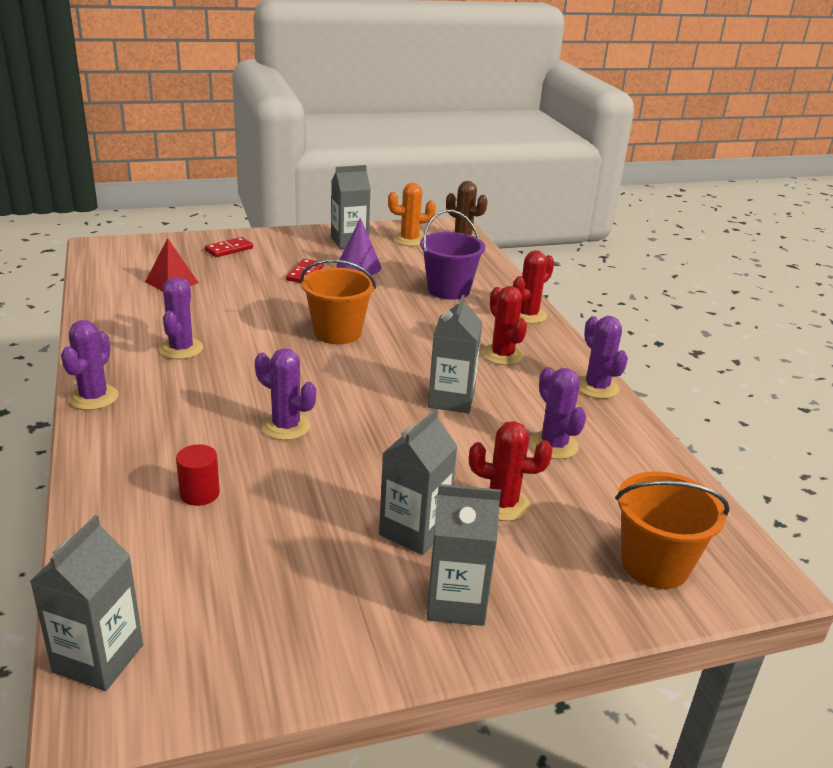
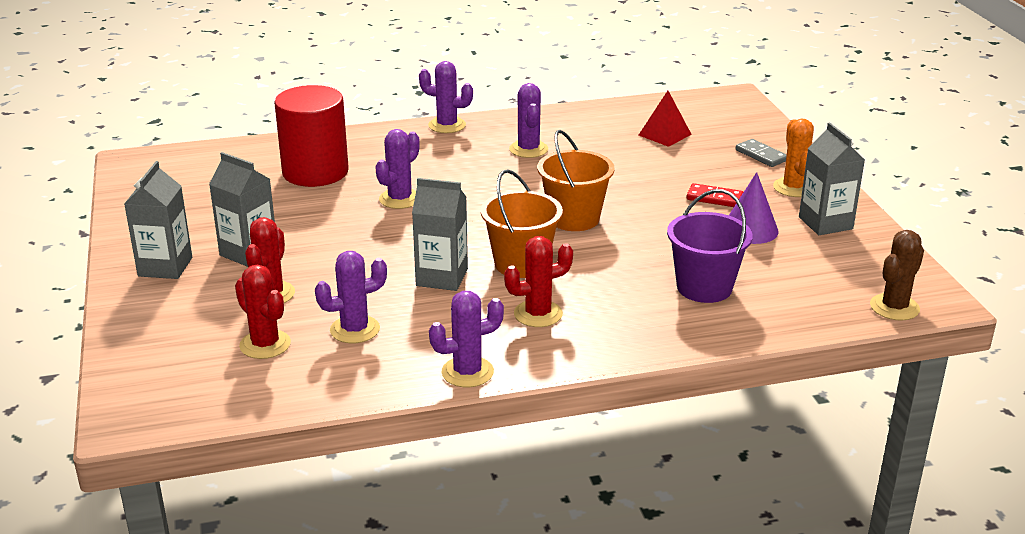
camera: 95 degrees right, 0 degrees up
grey carton [30,515,143,691] -> none
purple cactus [159,277,203,359] -> purple cactus turned 75 degrees clockwise [509,83,548,158]
red cylinder [176,444,220,506] -> red cylinder [274,85,349,187], size x2.30
red domino [205,237,253,257] -> grey domino [735,139,787,167]
orange cactus [388,183,436,246] -> orange cactus moved to [773,118,814,197]
red cactus [513,250,554,324] -> red cactus moved to [235,265,291,359]
orange bucket [615,471,729,589] -> orange bucket moved to [481,169,563,278]

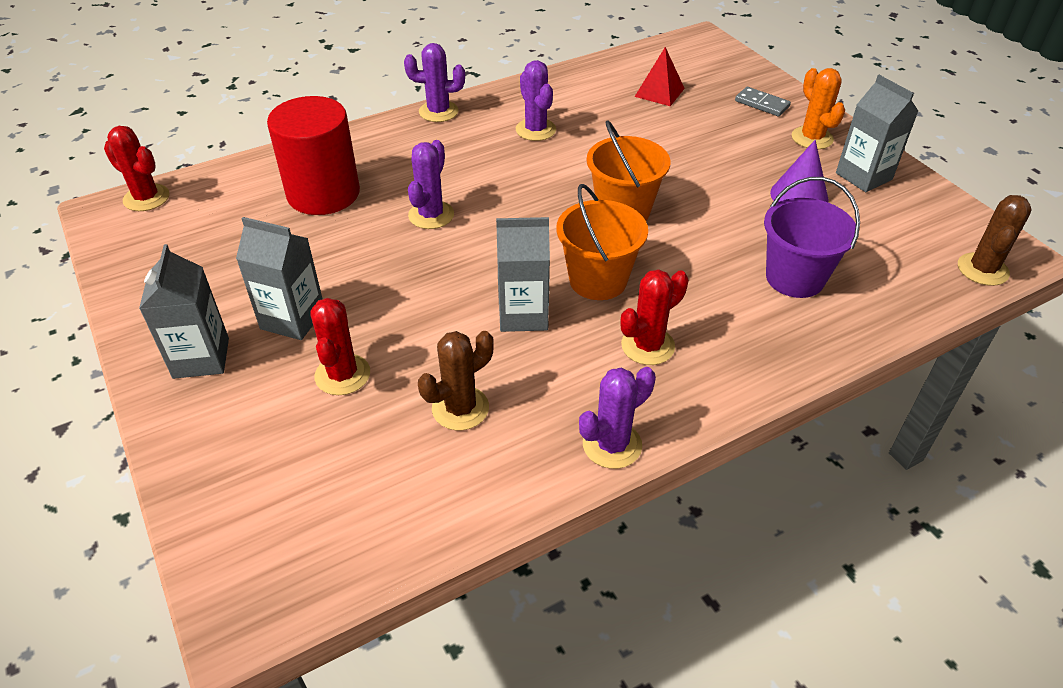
camera: 15 degrees left, 15 degrees up
red cactus [235,265,291,359] -> red cactus moved to [104,126,169,211]
purple cactus [315,251,387,343] -> brown cactus [418,331,494,430]
red domino [686,183,743,207] -> none

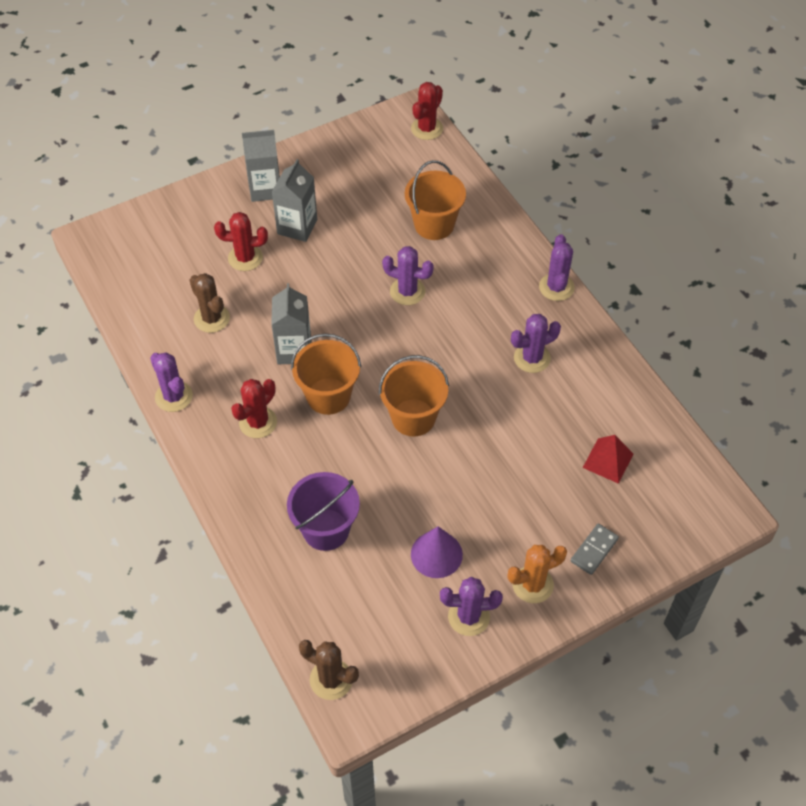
camera: 90 degrees right, 10 degrees up
red cylinder [267,96,360,215] -> orange bucket [405,160,466,240]
red cactus [621,269,689,365] -> red cactus turned 75 degrees clockwise [231,379,277,438]
grey carton [836,75,918,192] -> purple cactus [440,577,503,636]

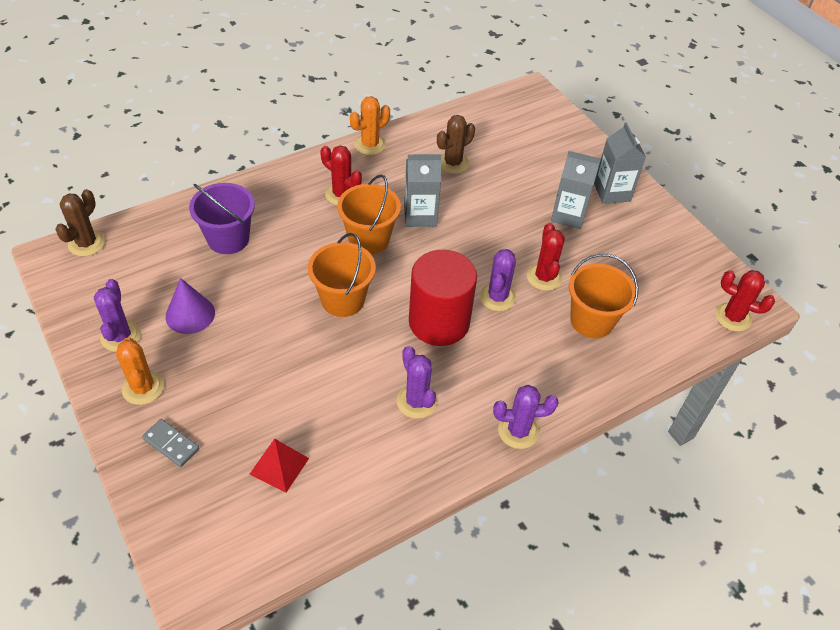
camera: 85 degrees right, 5 degrees down
purple cactus [150,353,193,412] -> orange cactus [350,96,390,155]
red cactus [214,212,268,271] -> red cactus moved to [527,223,565,291]
none -> red cylinder [409,250,477,346]

